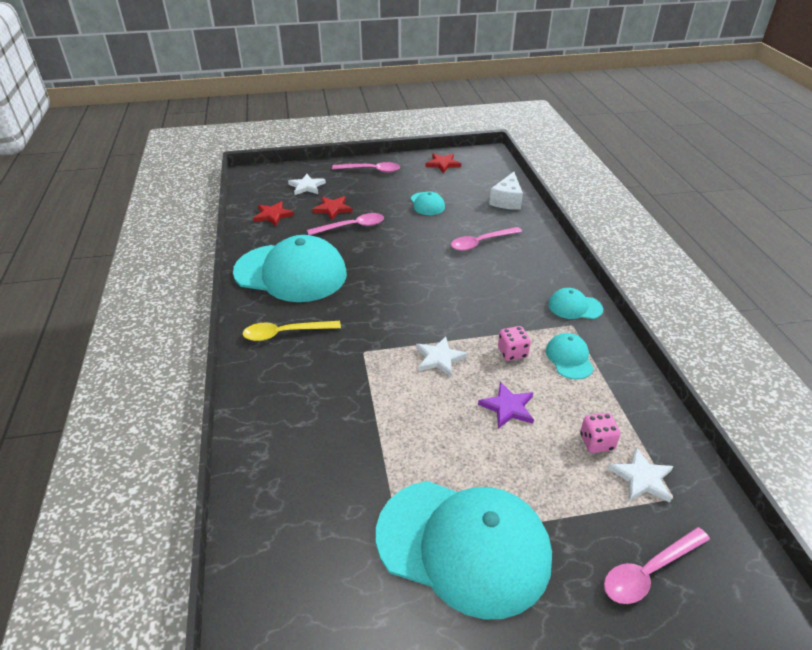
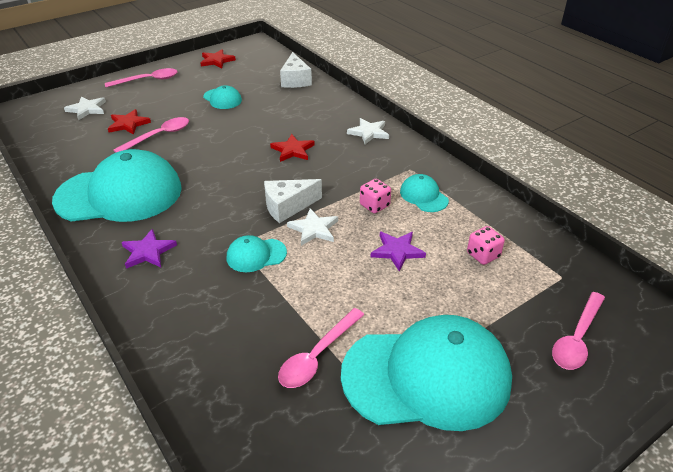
camera: 25 degrees left, 0 degrees up
yellow spoon [243,321,341,341] -> purple star [122,229,177,269]
red star [253,201,294,226] -> red star moved to [270,134,315,162]
pink spoon [451,227,522,251] -> pink spoon moved to [278,308,364,388]
turquoise cap [548,288,603,319] -> turquoise cap moved to [227,235,287,272]
white star [608,447,673,502] -> white star moved to [347,118,389,144]
none -> white cheese [264,179,322,223]

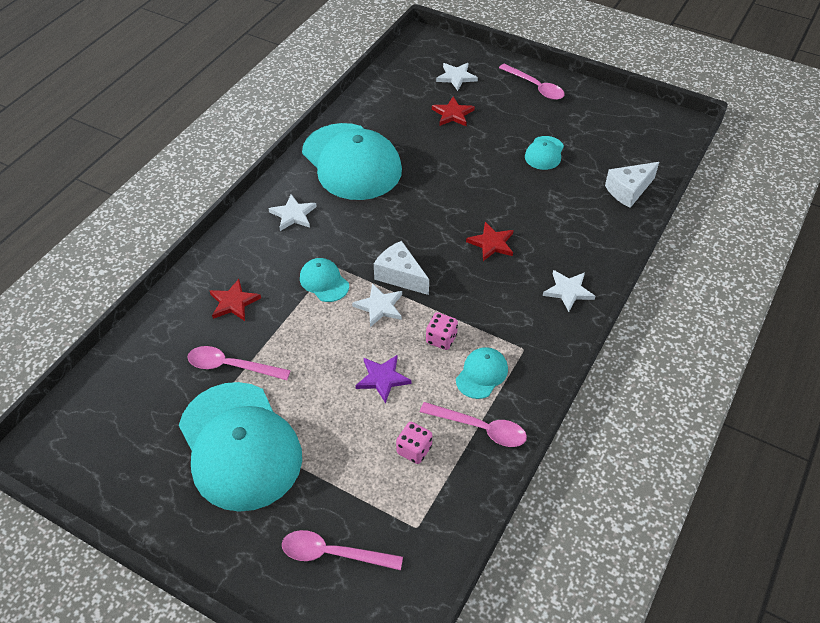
camera: 65 degrees right, 10 degrees up
pink spoon [113,117,189,153] -> pink spoon moved to [420,402,527,447]
purple star [122,229,177,269] -> white star [268,194,317,231]
red star [200,49,236,69] -> red star moved to [210,279,261,321]

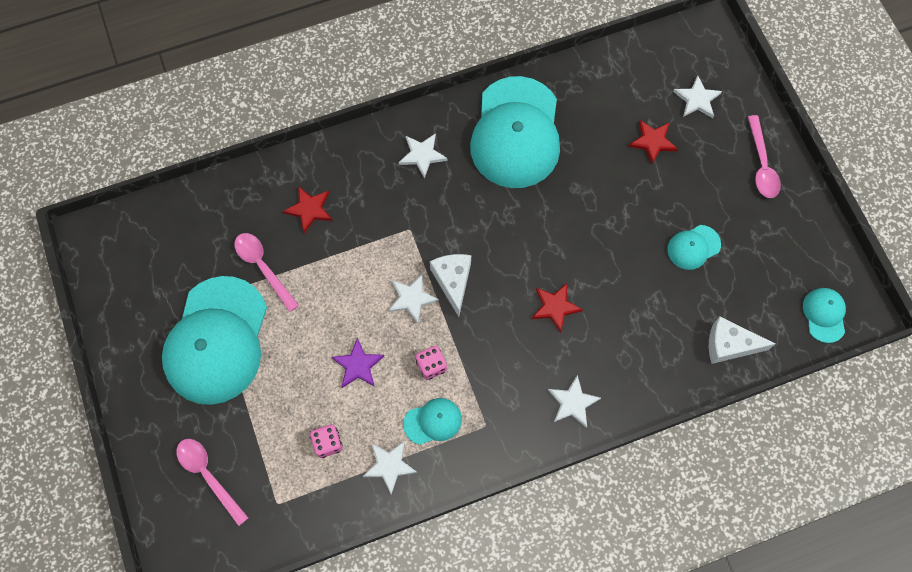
camera: 40 degrees right, 20 degrees up
turquoise cap [300,258,349,302] -> turquoise cap moved to [803,288,846,343]
pink spoon [420,402,527,447] -> white star [362,441,417,494]

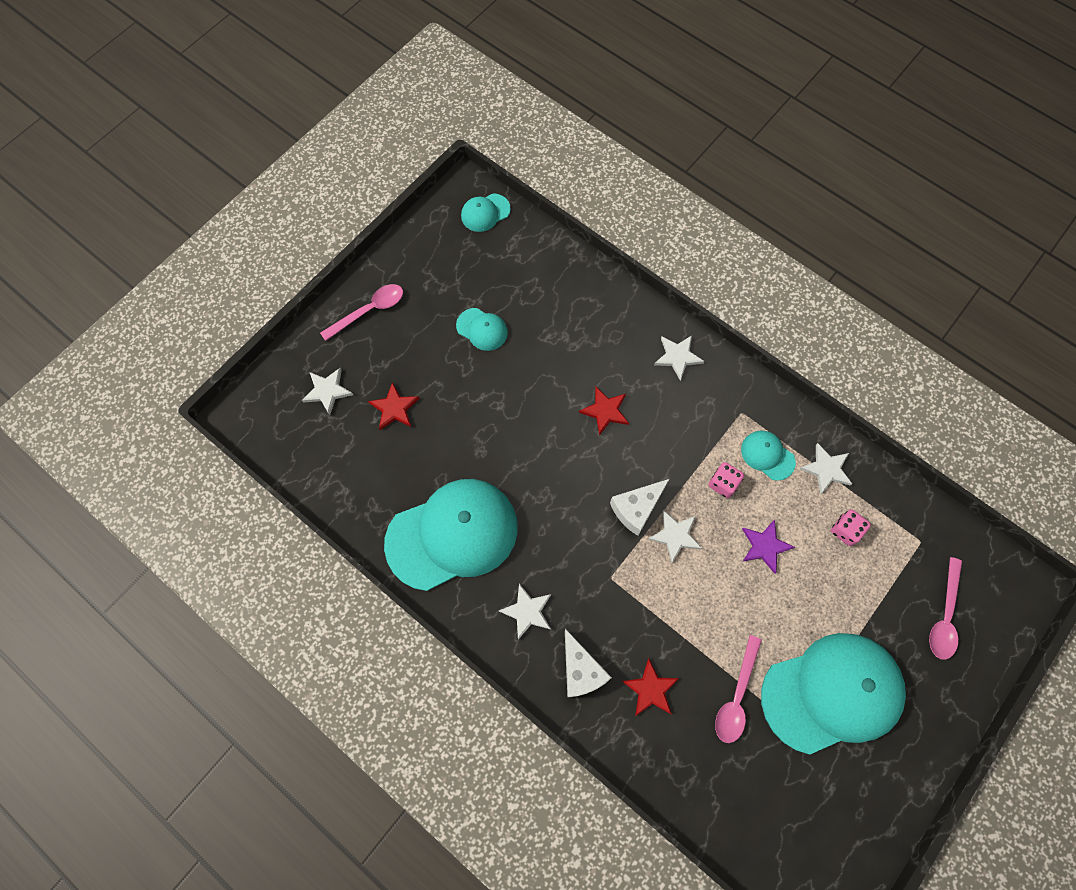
camera: 120 degrees left, 0 degrees up
white cheese [709,316,775,364] -> white cheese moved to [565,629,612,697]

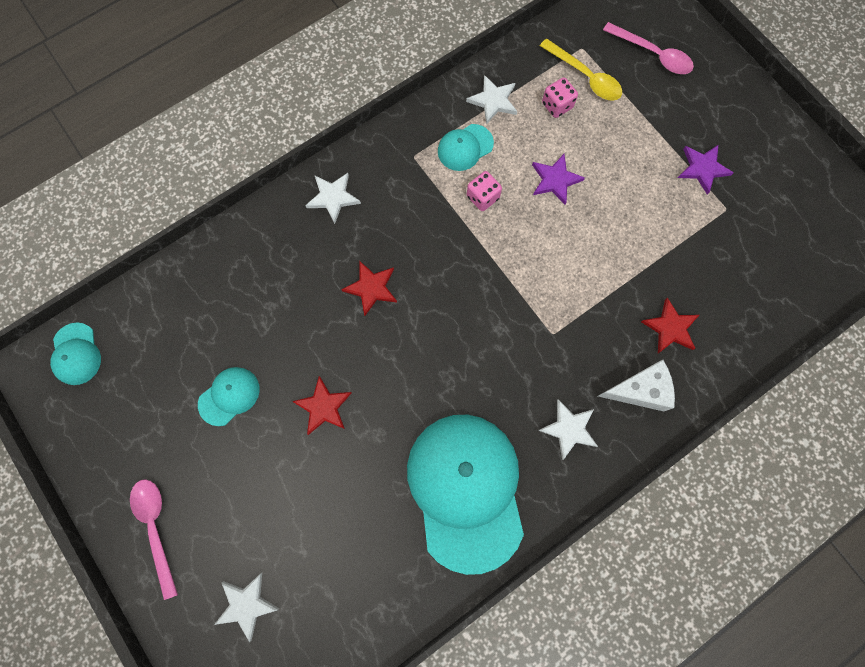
camera: 75 degrees left, 5 degrees up
red star [368,382,420,430] -> red star moved to [292,376,351,435]
white cheese [610,479,669,536] -> none
white star [648,510,702,563] -> none
pink spoon [715,635,762,743] -> none
turquoise cap [761,633,906,754] -> purple star [678,145,734,194]
none -> yellow spoon [540,38,622,101]

